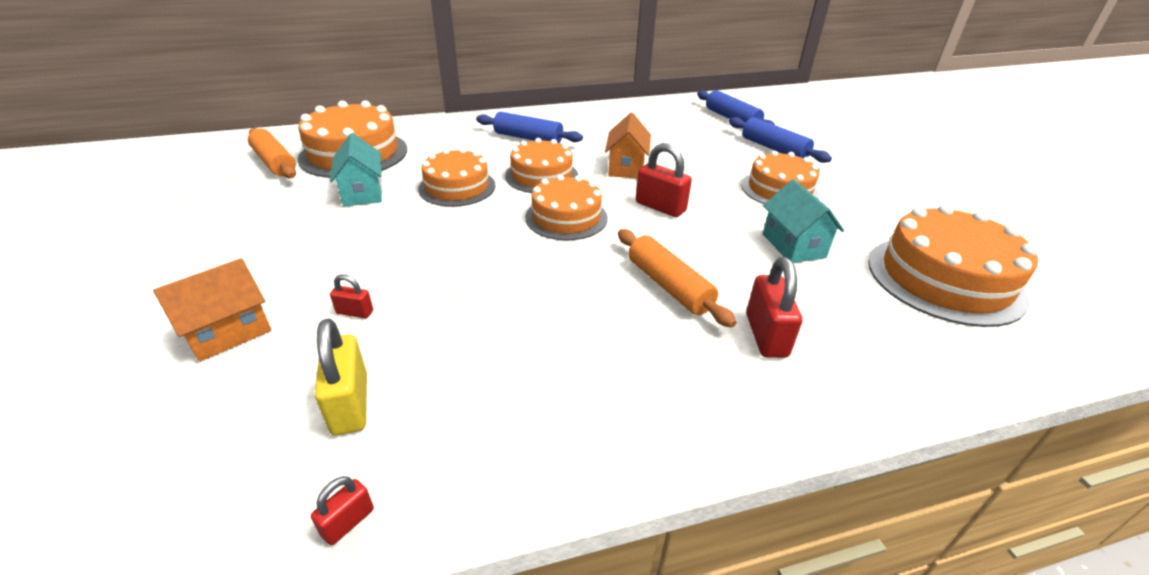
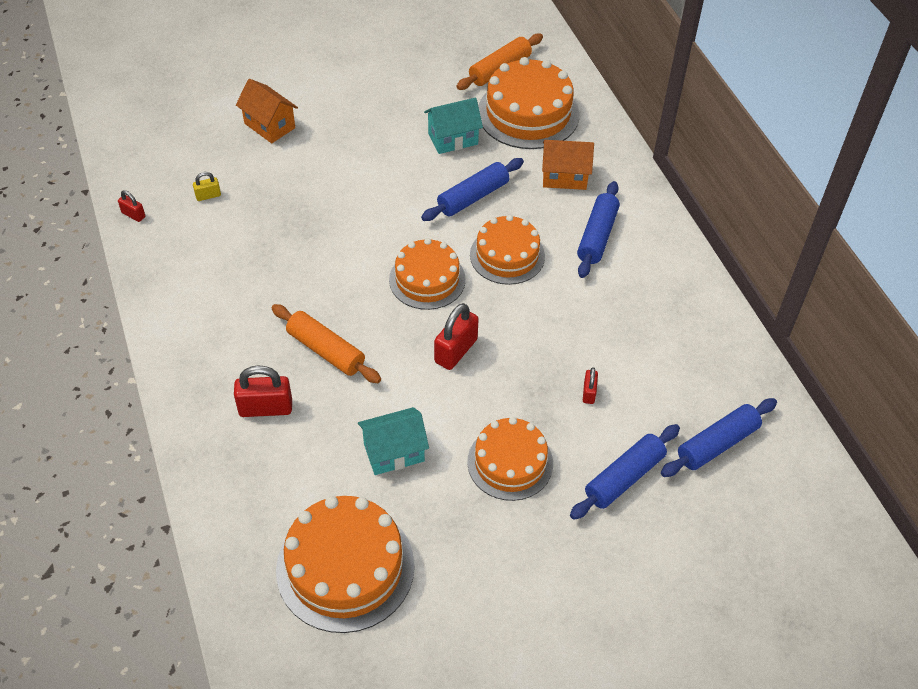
camera: 85 degrees right, 15 degrees up
yellow padlock [315,318,367,435] -> yellow padlock [193,172,221,201], size x0.54
red padlock [330,274,373,318] -> red padlock moved to [583,367,598,404]
orange cake [418,148,496,207] -> blue rolling pin [421,158,524,221]
orange house [605,113,651,179] -> orange house moved to [542,140,594,190]
orange rolling pin [618,229,737,328] -> orange rolling pin turned 75 degrees clockwise [272,304,381,383]

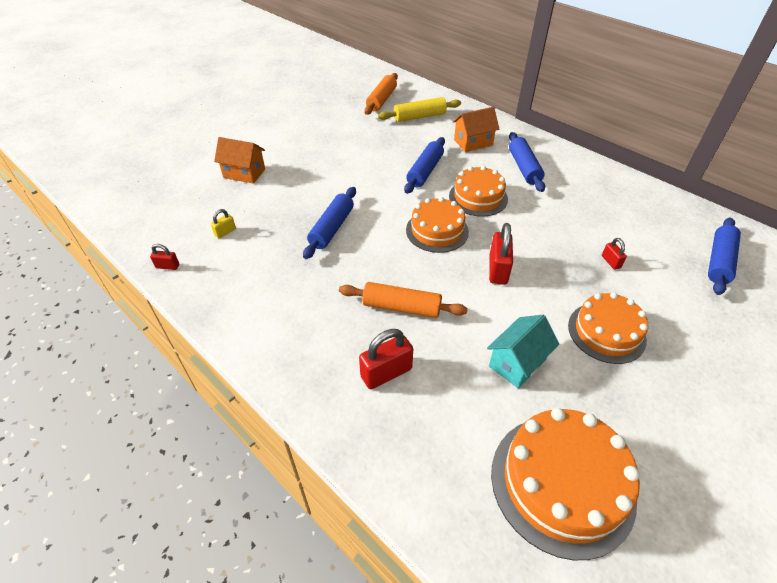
camera: 25 degrees left, 5 degrees down
turquoise house [424,98,483,154] -> none
orange cake [478,57,579,149] -> yellow rolling pin [378,97,461,122]
blue rolling pin [570,424,680,520] -> blue rolling pin moved to [303,187,356,259]

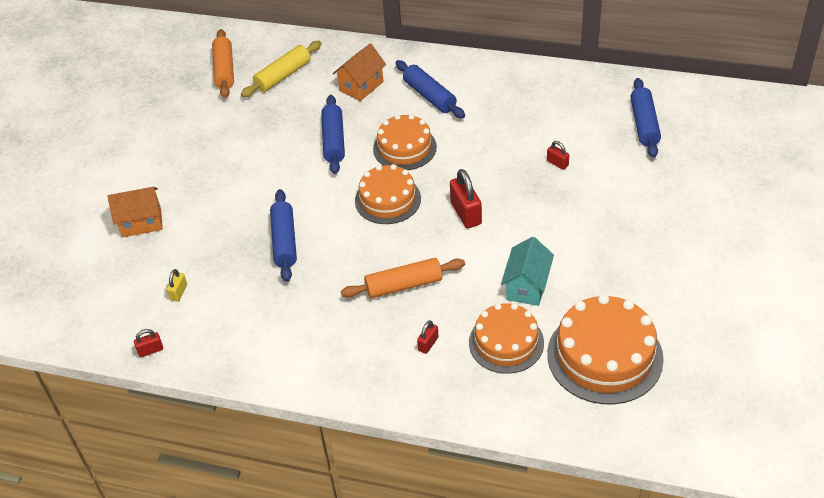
camera: 25 degrees left, 0 degrees up
red padlock [359,329,413,389] -> red padlock [417,320,439,354], size x0.54
orange cake [568,292,648,364] -> orange cake moved to [469,303,544,374]

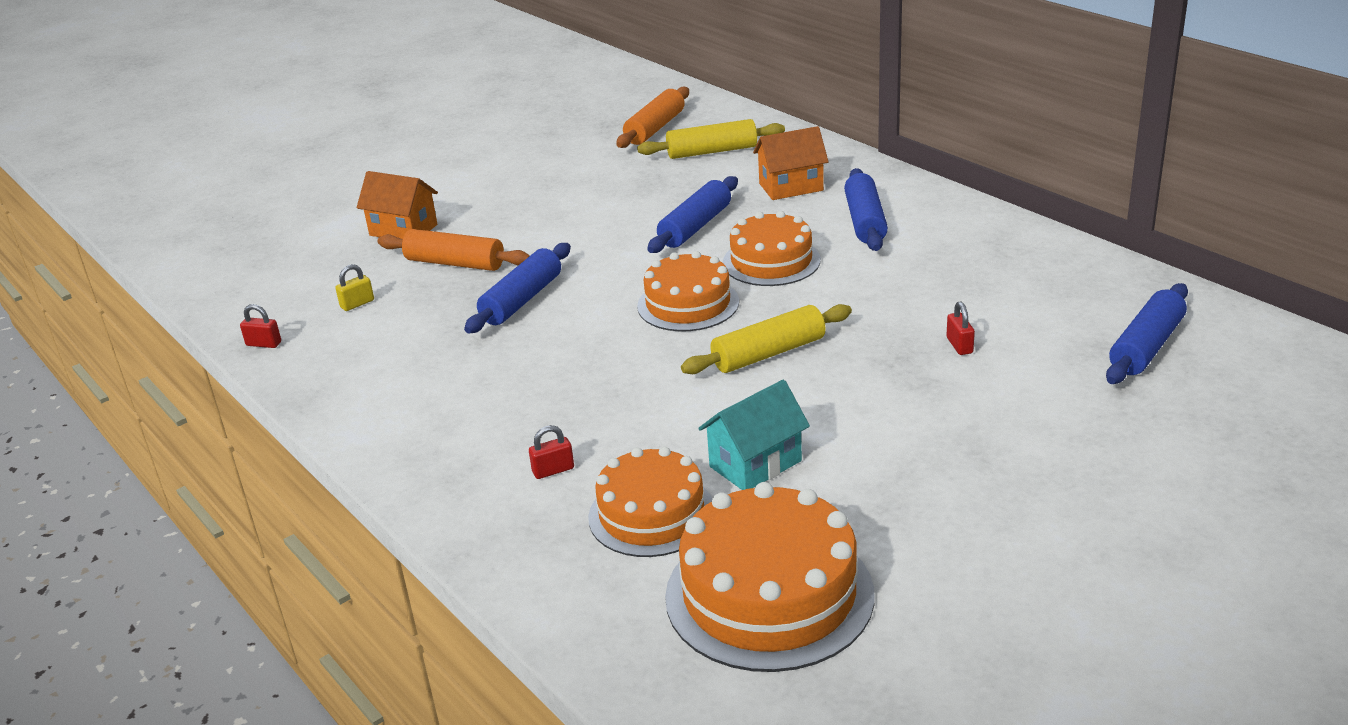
camera: 35 degrees right, 15 degrees down
orange rolling pin [341,258,465,298] -> orange rolling pin moved to [377,229,530,271]
red padlock [450,169,482,228] -> yellow rolling pin [681,304,852,374]

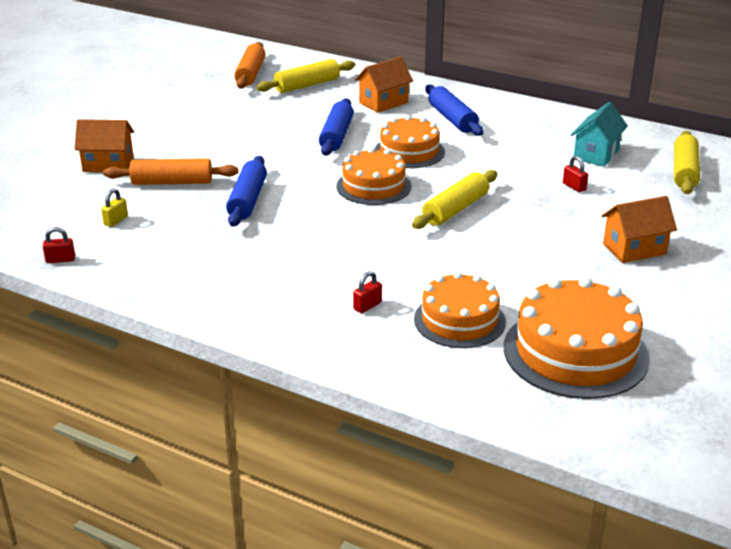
camera: 25 degrees left, 0 degrees up
turquoise house [698,380,810,490] -> turquoise house moved to [571,102,628,167]
blue rolling pin [1106,283,1188,384] -> yellow rolling pin [674,131,700,194]
none -> orange house [601,196,677,263]

